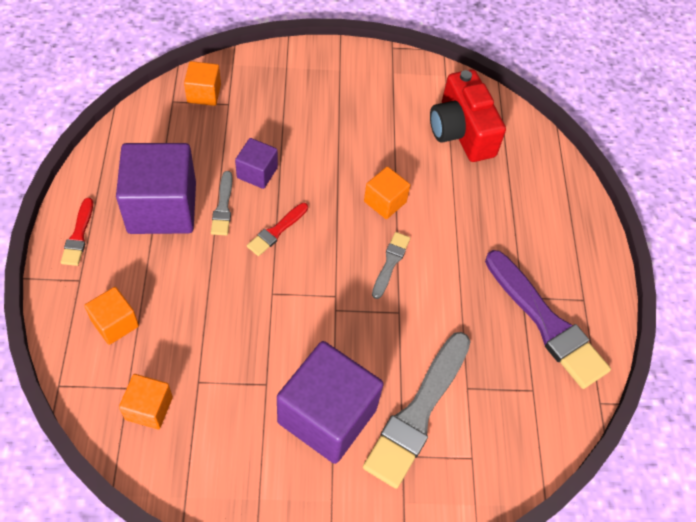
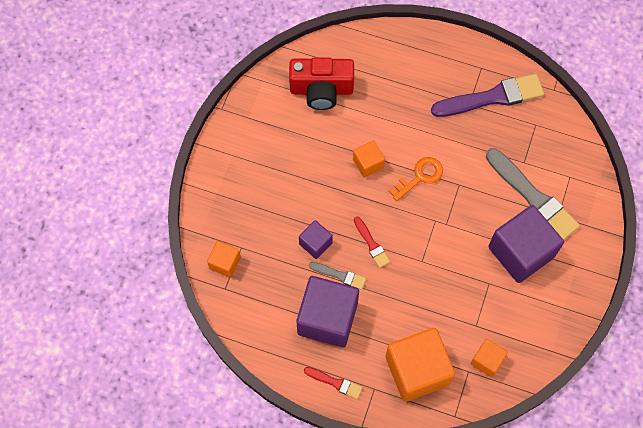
camera: 65 degrees left, 10 degrees up
orange cube [84,287,139,345] -> orange cube [385,328,455,402], size x2.00
grey brush [372,232,410,299] -> orange key [389,157,443,201]

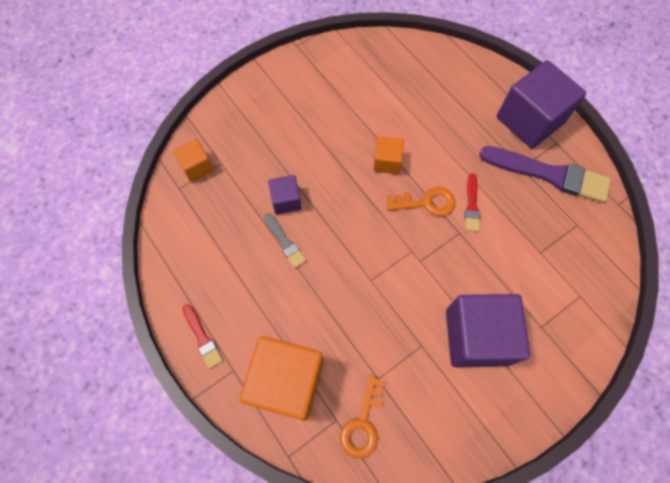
camera: 35 degrees right, 0 degrees up
red camera [289,57,354,110] -> none
purple cube [296,276,359,347] -> purple cube moved to [497,60,586,149]
red brush [354,217,390,268] -> red brush moved to [465,173,480,232]
orange cube [471,339,508,378] -> orange key [340,375,386,459]
grey brush [486,148,580,240] -> none

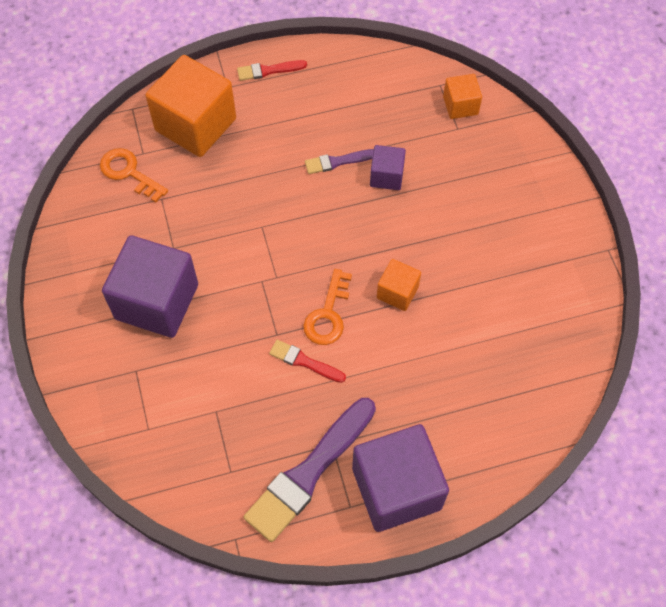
camera: 110 degrees right, 5 degrees down
grey brush [264,213,306,268] -> purple brush [305,149,374,174]

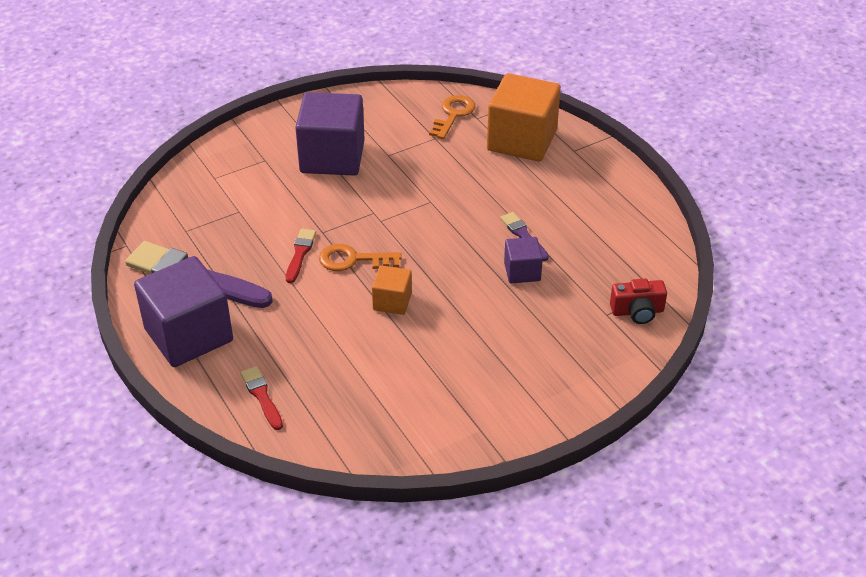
camera: 75 degrees right, 20 degrees down
red brush [237,60,307,81] -> red brush moved to [240,366,283,430]
orange cube [443,74,482,119] -> red camera [610,279,667,324]

